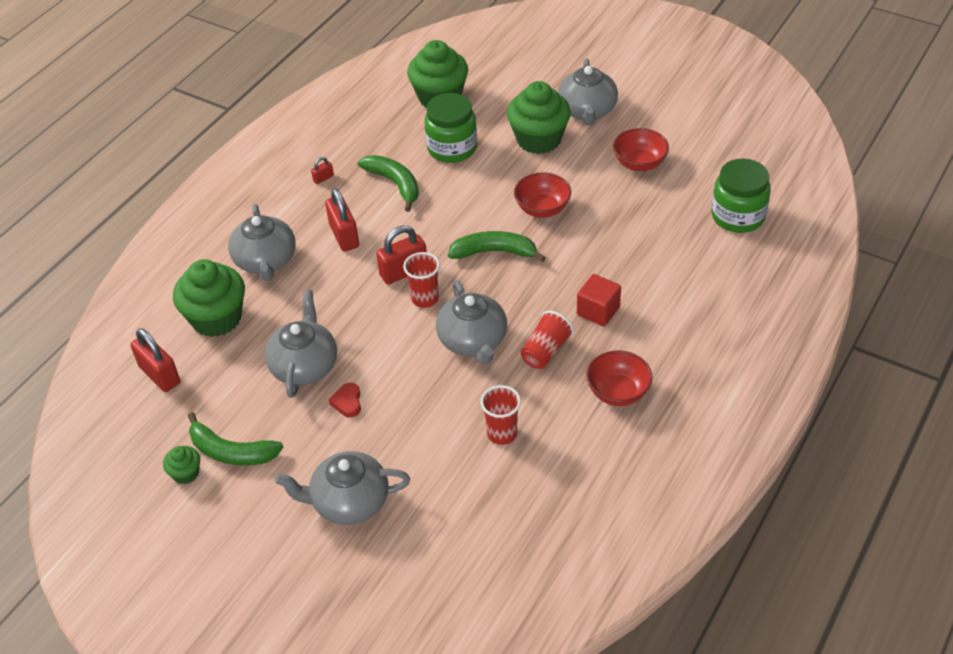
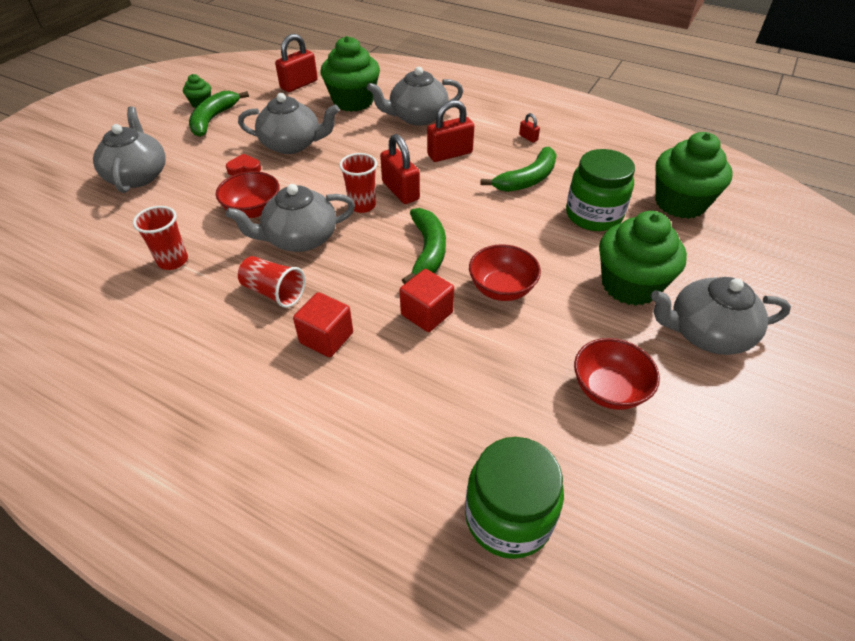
camera: 85 degrees right, 0 degrees up
red bowl [586,351,652,406] -> red bowl moved to [216,171,279,218]
none -> red cube [400,269,454,332]

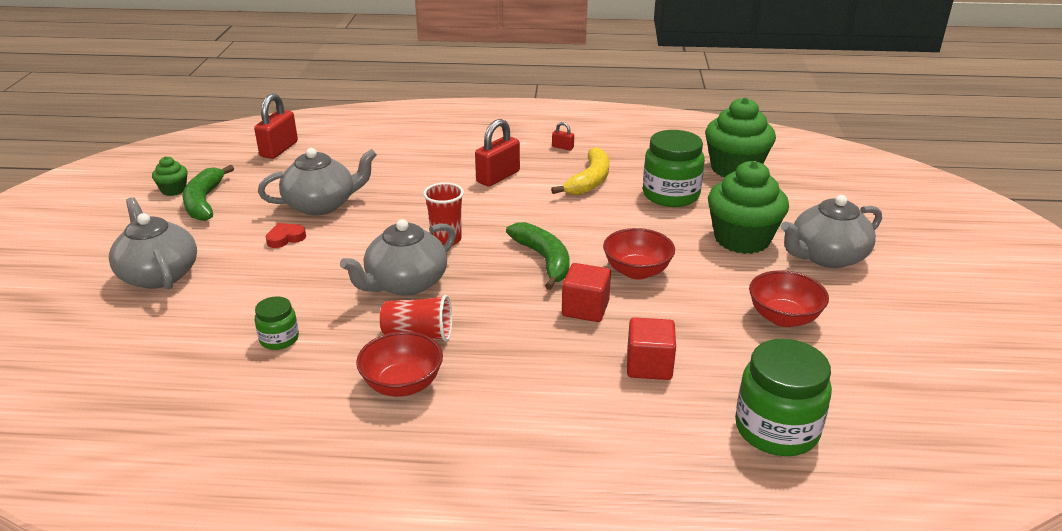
camera: 25 degrees left, 15 degrees down
red cup [133,206,188,270] -> green jar [255,296,299,350]
red bowl [216,171,279,218] -> red bowl moved to [356,331,443,397]
red cube [293,292,353,357] -> red cube moved to [627,317,676,380]
green cupcake [321,36,380,112] -> none
grey teapot [367,67,463,126] -> none
red padlock [380,134,420,204] -> none
green banana [480,147,557,192] -> yellow banana [551,147,609,195]

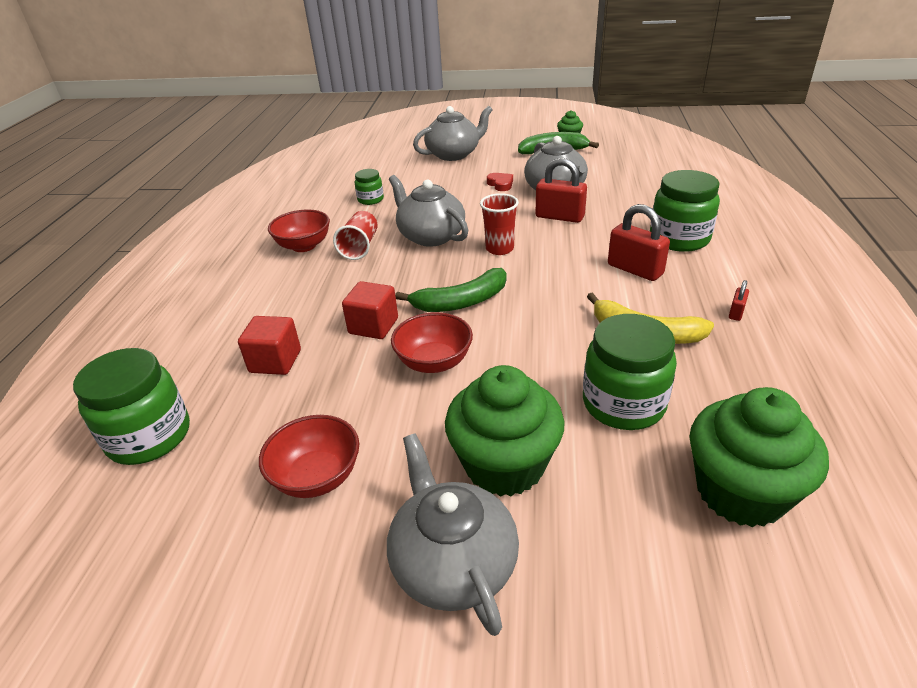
camera: 95 degrees right, 5 degrees up
red padlock [254,93,298,159] -> red padlock moved to [535,158,587,223]
none -> green jar [650,170,720,252]

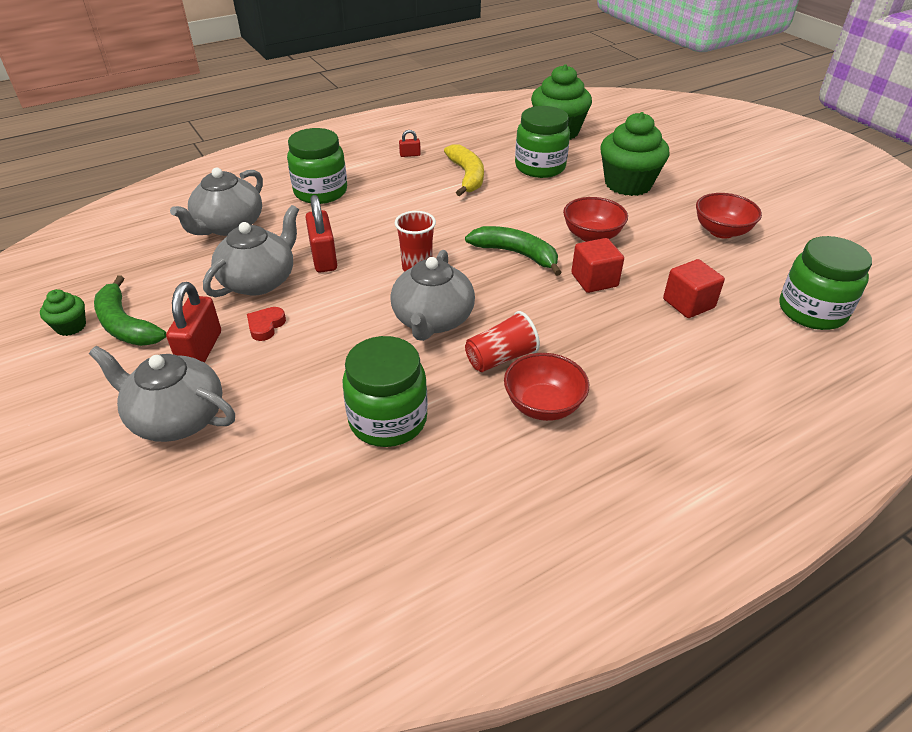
camera: 130 degrees left, 5 degrees up
green jar [355,169,384,205] -> green jar [343,336,428,447], size x1.88
grey teapot [387,434,519,636] -> grey teapot moved to [170,168,263,236]
red padlock [608,204,670,281] -> red padlock moved to [166,282,221,363]

